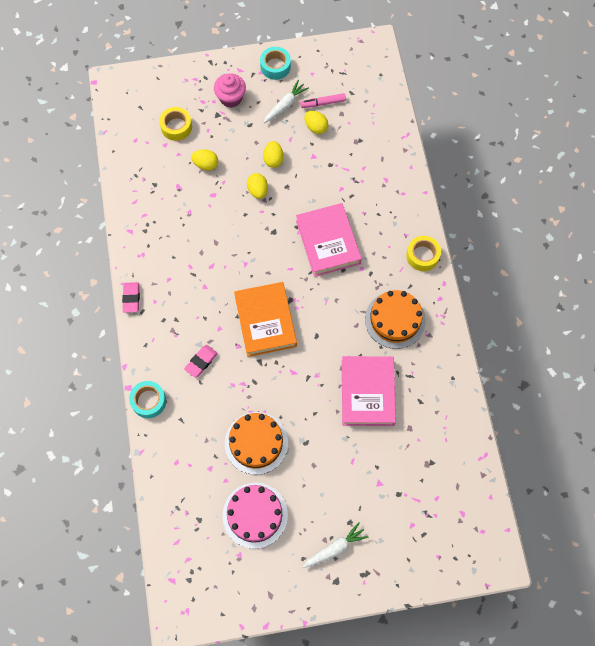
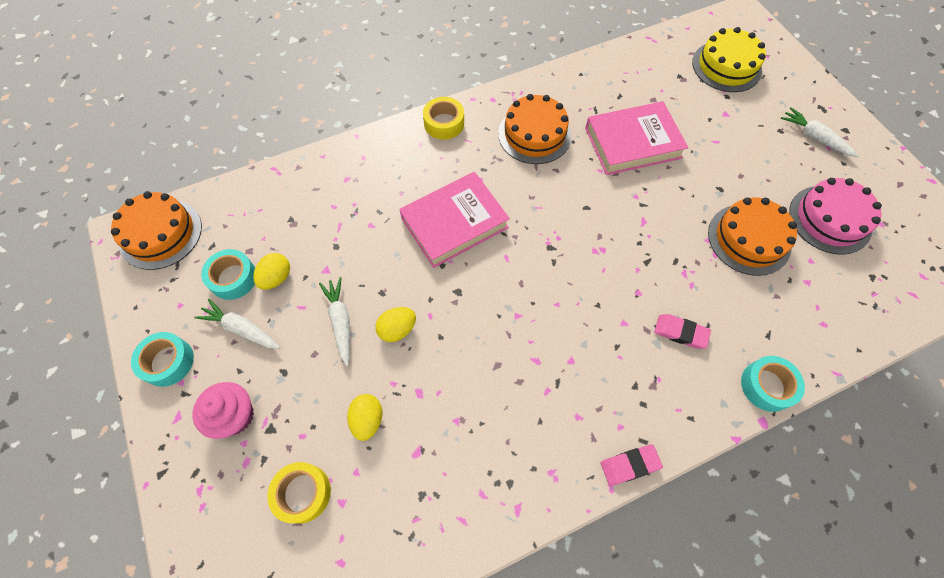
camera: 105 degrees left, 5 degrees down
orange book [234,282,297,357] -> none
yellow egg [263,141,284,168] -> white carrot [319,277,350,366]
pink marker [300,93,346,108] -> turquoise tape [201,249,255,300]
none -> orange cake [111,191,202,270]
none -> yellow cake [692,27,766,92]

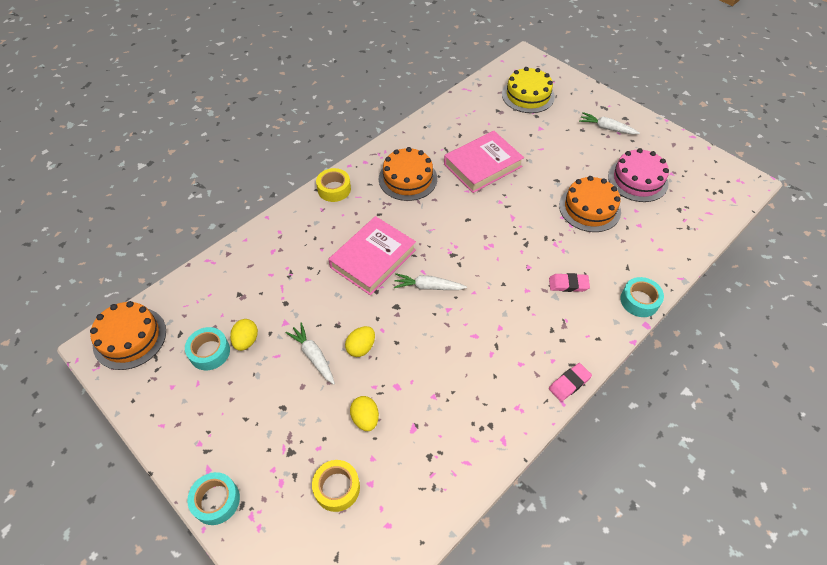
camera: 20 degrees left, 10 degrees down
turquoise tape [131,332,194,387] -> turquoise tape moved to [187,472,240,525]
pink cupcake [193,382,254,439] -> none
white carrot [194,299,280,349] -> white carrot moved to [394,273,467,290]

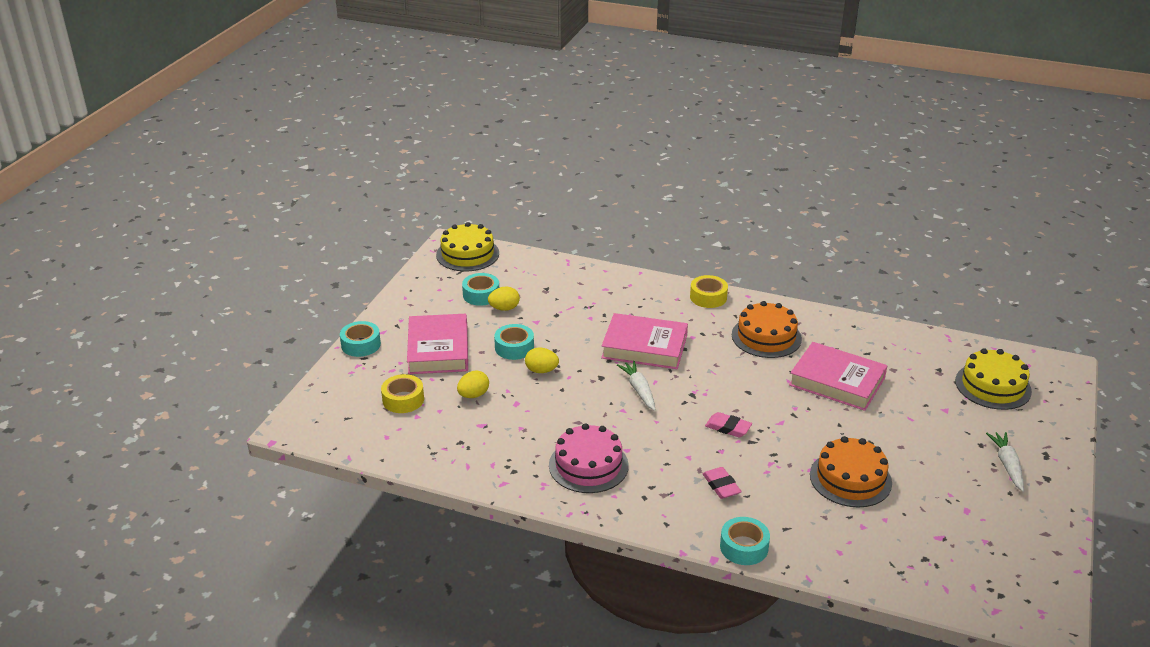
camera: 65 degrees right, 20 degrees down
orange cake [90,301,166,370] -> yellow cake [436,222,499,271]
white carrot [285,323,335,384] -> turquoise tape [494,324,534,360]
pink eraser [549,363,592,402] -> pink eraser moved to [705,412,752,437]
pink cake [608,148,669,202] -> pink cake moved to [549,423,629,493]
none -> pink book [407,314,468,374]

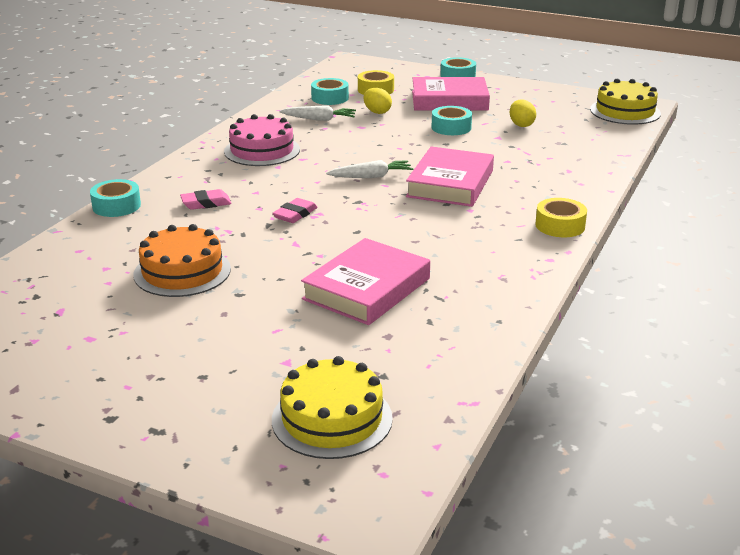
camera: 95 degrees right, 5 degrees down
turquoise tape [462,273,499,306] -> turquoise tape moved to [311,78,349,105]
yellow egg [525,347,559,373] -> none
orange cake [732,301,802,358] -> none
white carrot [986,432,1024,492] -> white carrot moved to [279,105,356,121]

